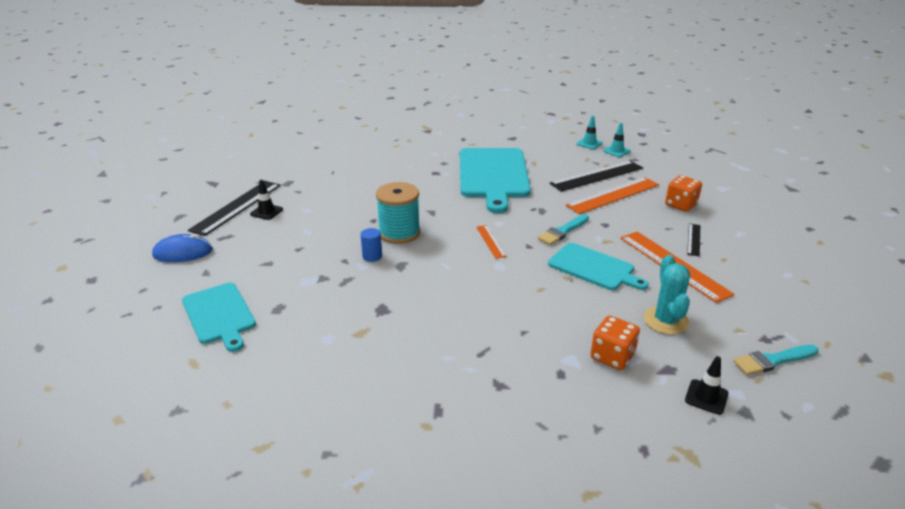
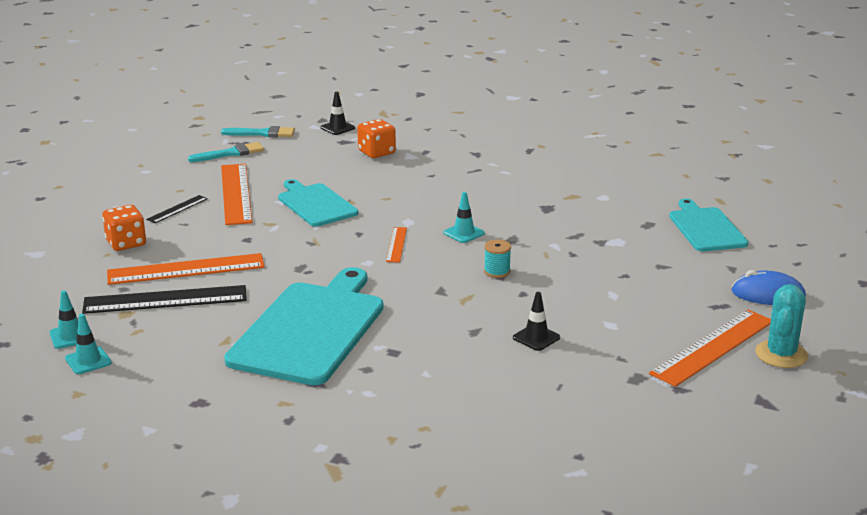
camera: 160 degrees left, 5 degrees down
black ruler [188,181,281,236] -> orange ruler [649,310,771,387]
black traffic cone [250,180,283,220] -> black traffic cone moved to [513,292,560,351]
blue cylinder [360,228,382,262] -> none
turquoise spool [376,182,420,244] -> turquoise spool [484,240,511,278], size x0.50
turquoise brush [538,214,589,245] -> turquoise brush moved to [188,142,264,162]
turquoise cactus [644,255,690,335] -> turquoise cactus moved to [755,284,808,368]
none -> turquoise traffic cone [443,192,485,243]

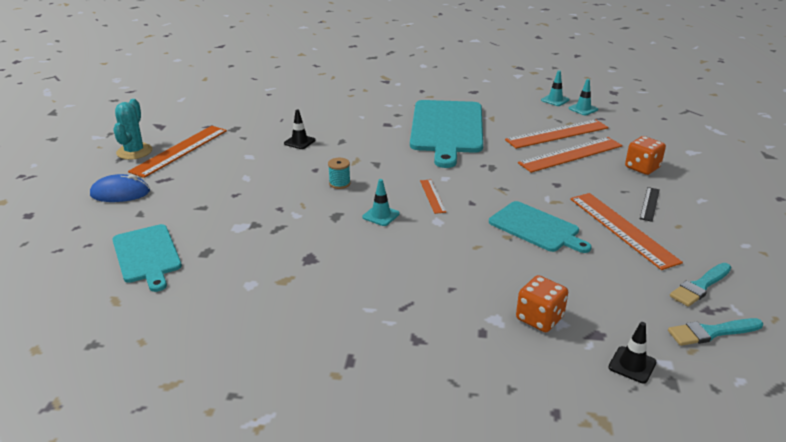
camera: 165 degrees right, 5 degrees up
black ruler [82,285,247,314] -> orange ruler [505,119,609,149]

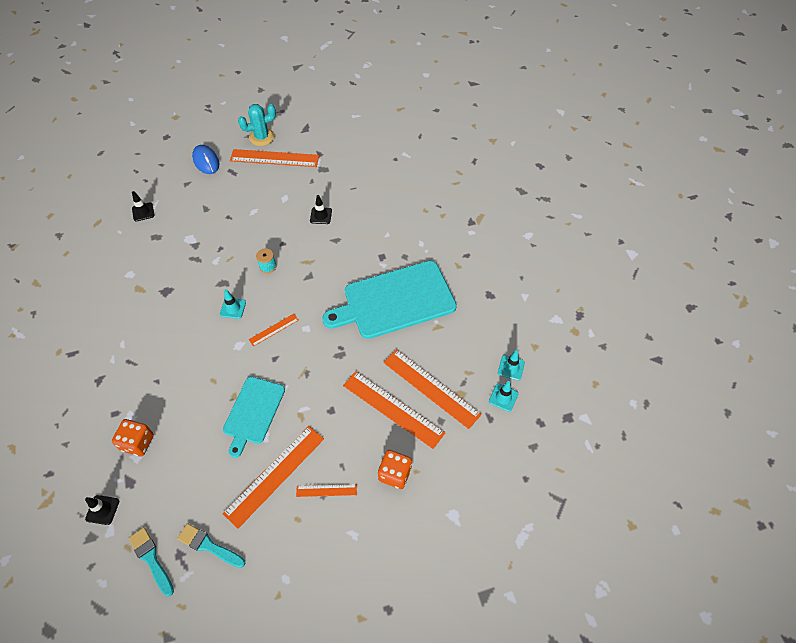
camera: 65 degrees right, 25 degrees up
turquoise cutting board [112,224,182,292] -> black traffic cone [132,191,155,222]
black ruler [640,187,660,222] -> orange ruler [296,484,357,497]

